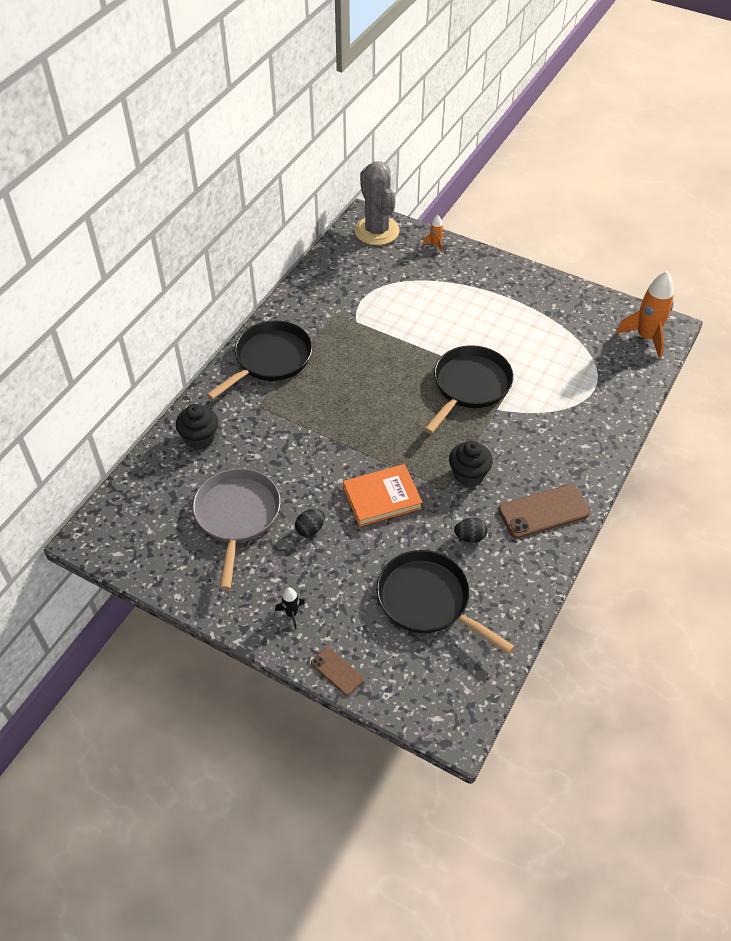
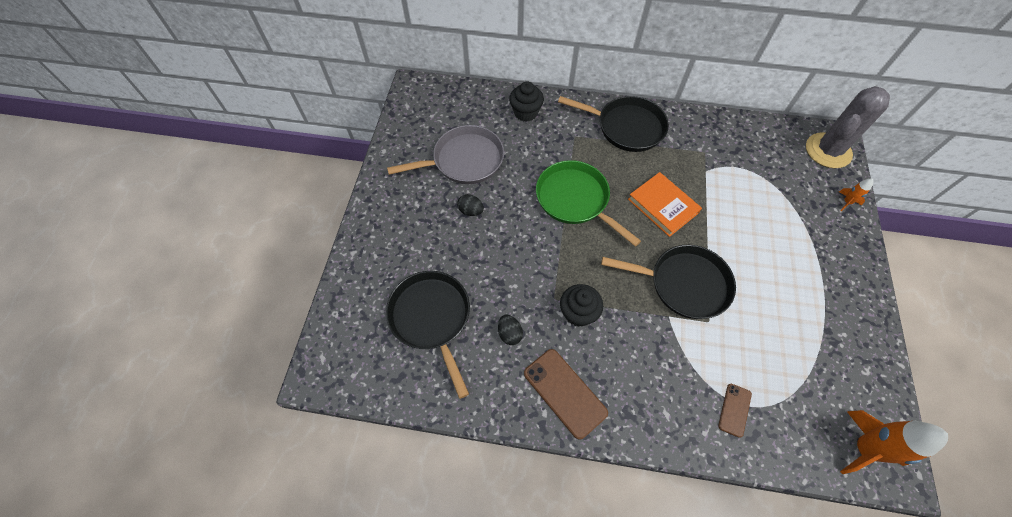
camera: 70 degrees right, 10 degrees up
black rocket [275,587,305,629] -> none
brown phone [311,647,364,696] -> brown phone moved to [718,384,752,438]
orange book [343,464,423,527] -> orange book moved to [628,172,702,237]
black pan [376,550,515,654] -> black pan turned 45 degrees counterclockwise [386,271,470,399]
none -> green pan [536,160,641,247]

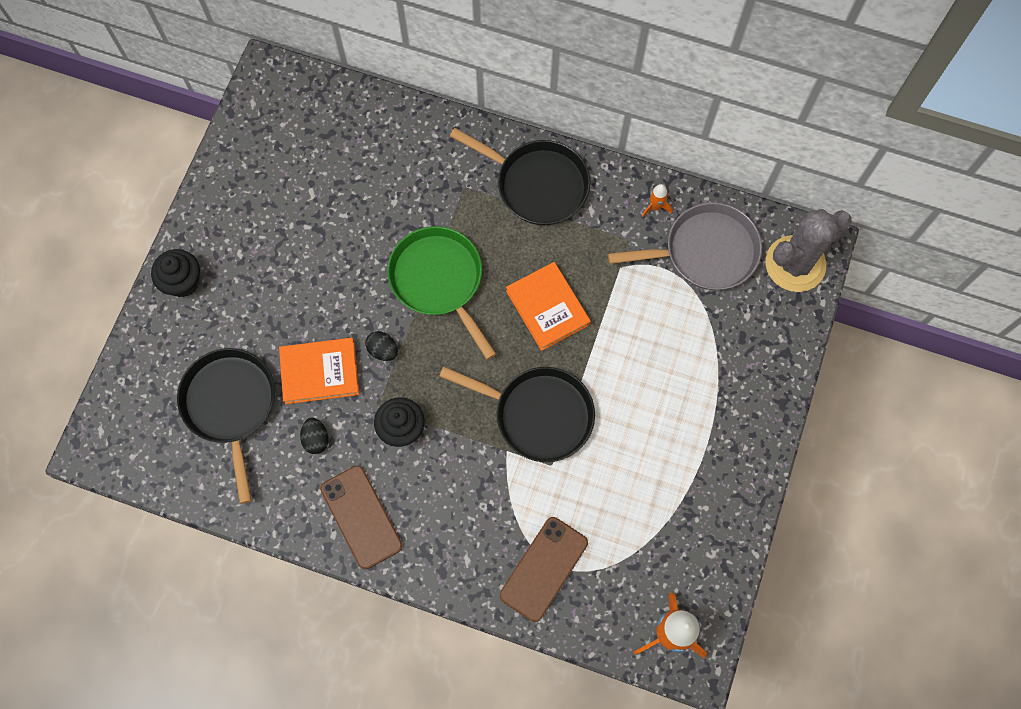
camera: 10 degrees right, 10 degrees up
grey pan [387,125,504,184] -> grey pan moved to [608,202,762,290]
black egg [457,194,484,216] -> black egg moved to [365,331,398,361]
black cupcake [509,82,544,122] -> black cupcake moved to [151,249,200,297]
brown phone [718,384,752,438] -> brown phone [500,517,588,622], size x1.79
orange rocket [839,179,873,211] -> orange rocket moved to [642,184,672,217]
none -> orange book [279,338,359,404]

